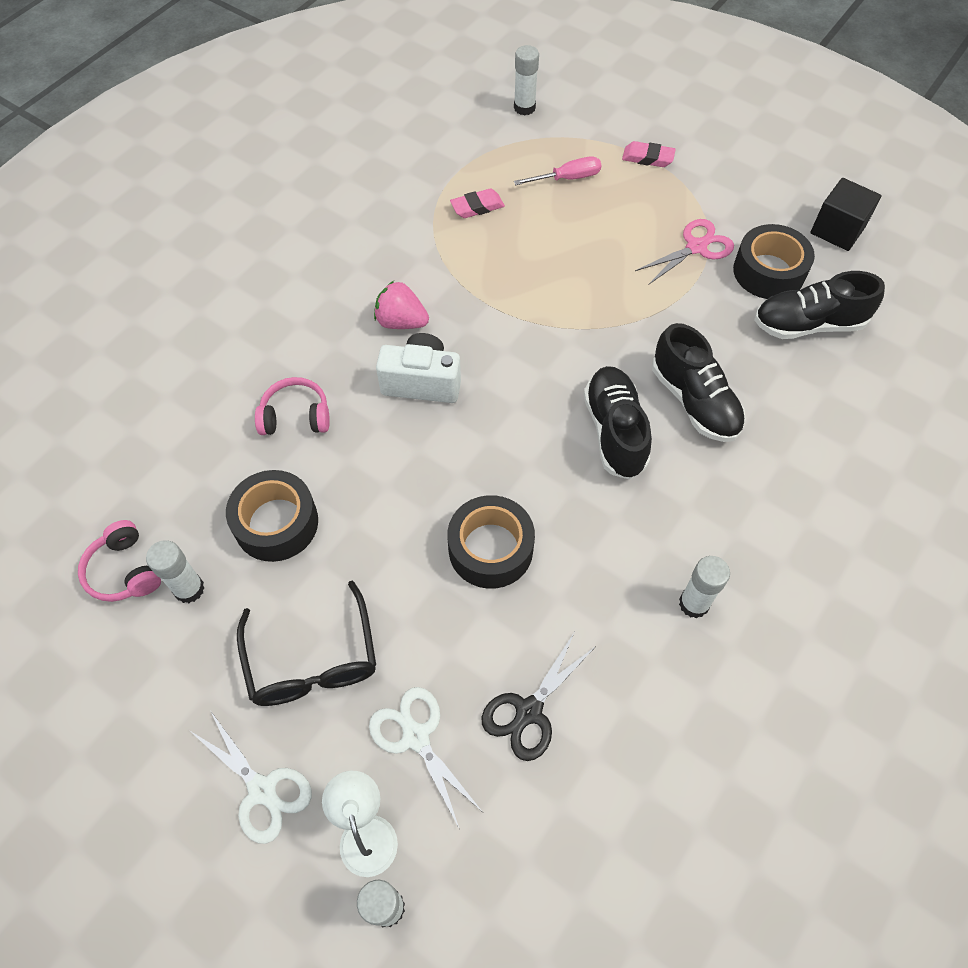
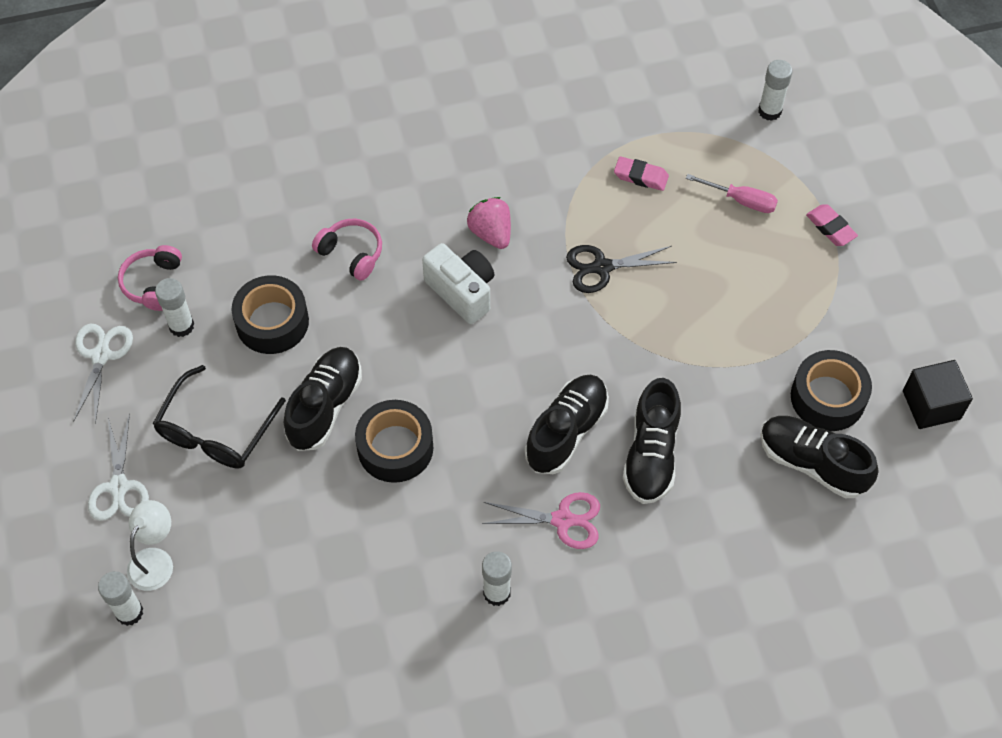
camera: 40 degrees right, 0 degrees up
white scissors [369,687,482,828] -> white scissors moved to [73,324,133,424]
black scissors [482,633,596,761] -> black scissors moved to [566,245,677,293]
pink scissors [635,219,734,285] -> pink scissors moved to [482,492,600,549]
none -> black shoe [284,347,362,451]

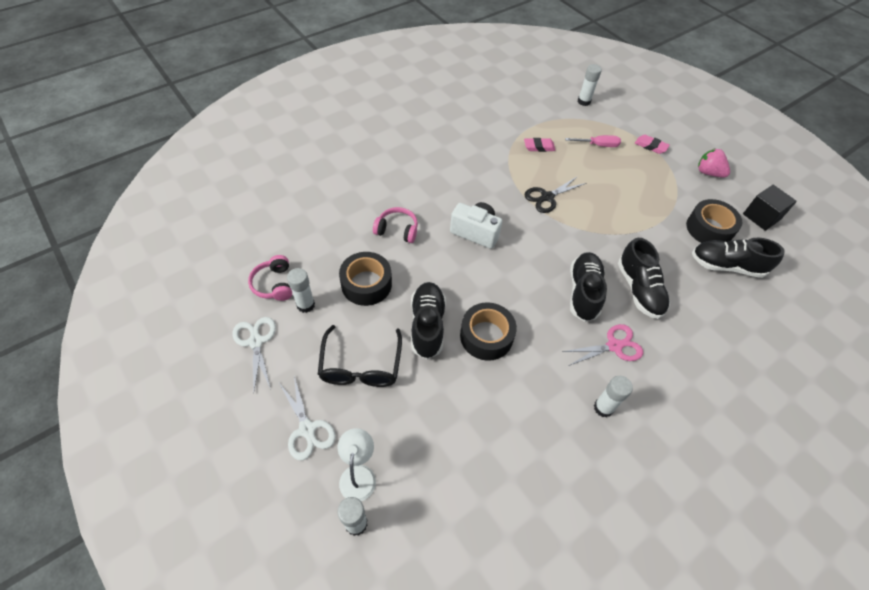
camera: 25 degrees left, 5 degrees down
pink strawberry [467,197,511,249] -> pink strawberry moved to [698,148,730,178]

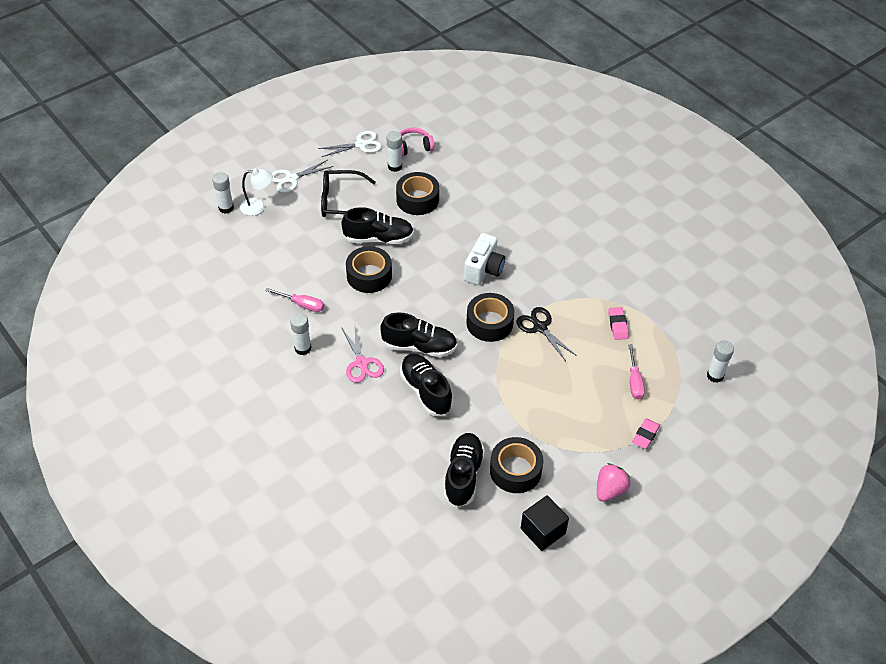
camera: 90 degrees right, 5 degrees down
pink headphones [373,207,418,243] -> none
black shoe [618,238,670,319] -> black shoe turned 75 degrees clockwise [400,354,453,416]
none -> pink screwdriver [266,288,324,312]
none -> black tape [466,293,515,342]

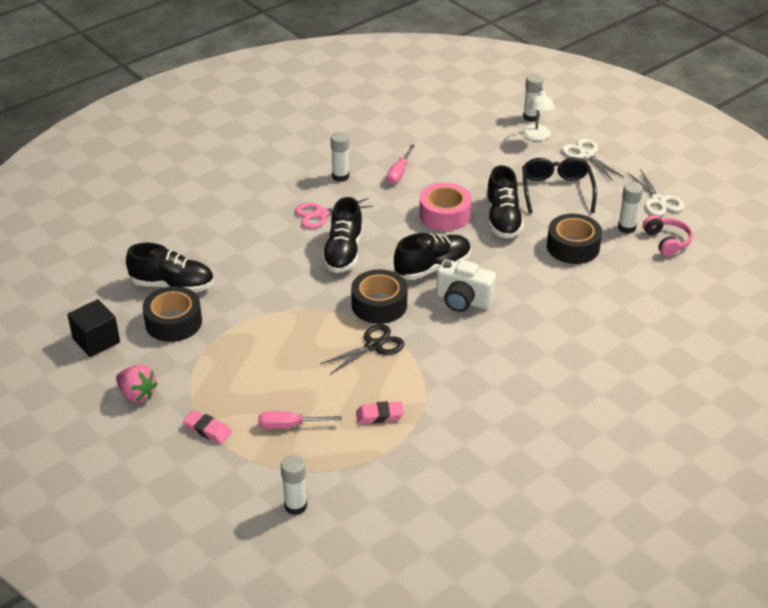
camera: 90 degrees right, 10 degrees down
black tape [346,246,392,293] -> pink tape [419,183,471,231]
black shoe [400,354,453,416] -> black shoe moved to [394,233,471,280]

